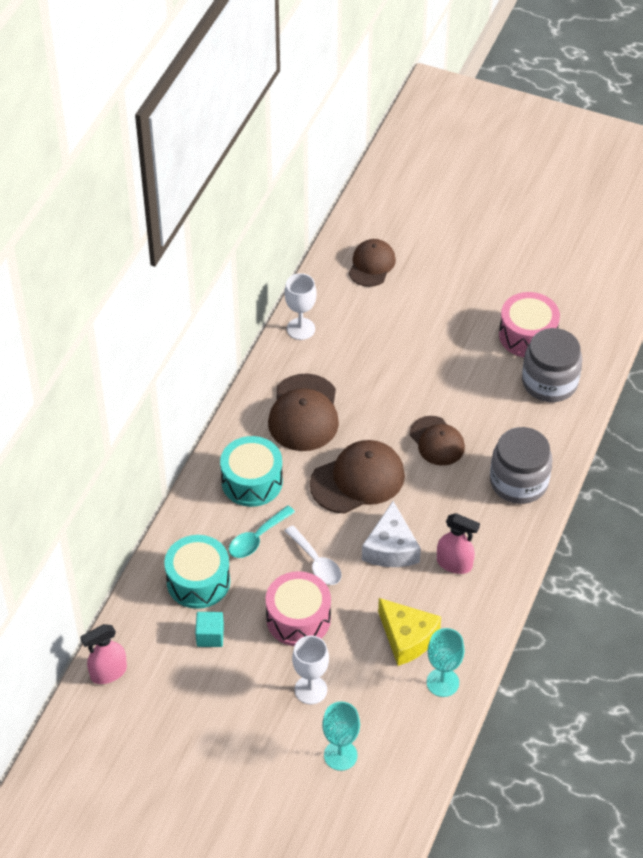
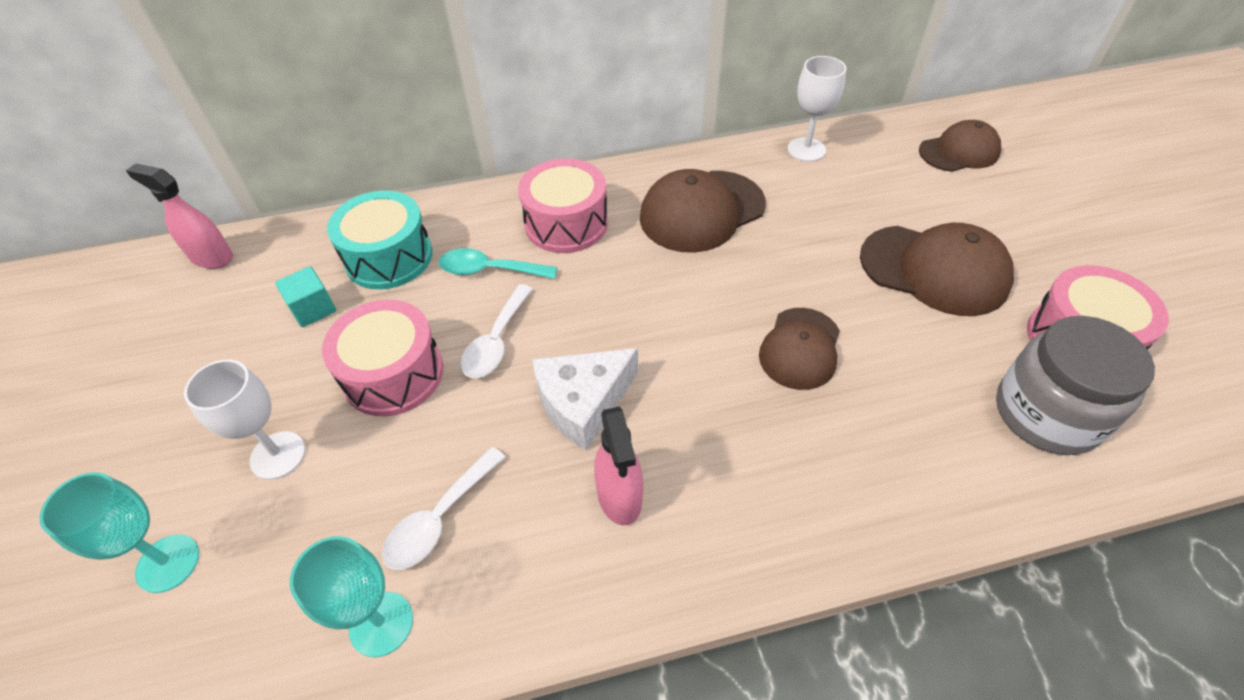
camera: 55 degrees right, 0 degrees up
turquoise drum [220,436,283,507] -> pink drum [518,158,608,253]
brown cap [310,440,405,514] -> brown cap moved to [860,223,1014,316]
yellow cheese [378,598,441,666] -> white spoon [382,447,506,570]
grey jar [490,427,552,504] -> none

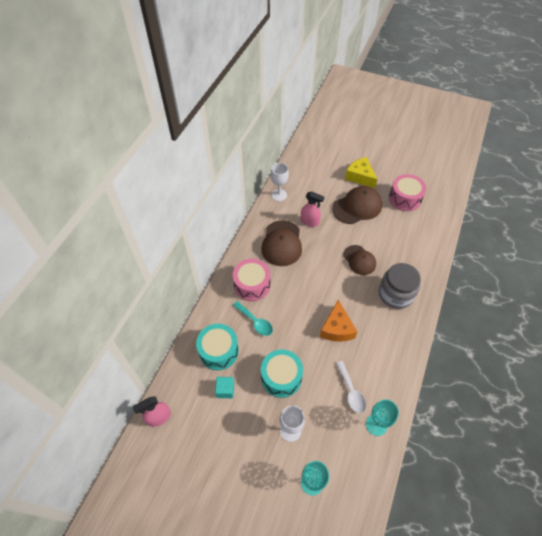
camera: 55 degrees left, 5 degrees up
pink drum [322,300,443,417] -> turquoise drum [261,349,303,398]
turquoise spoon [439,248,557,279] -> turquoise spoon turned 90 degrees counterclockwise [233,301,273,336]
white spoon [460,284,533,378] -> none
white cheese [532,348,638,451] -> orange cheese [320,300,358,342]
pink spray bottle [594,406,643,525] -> pink spray bottle moved to [301,191,324,227]
brown cap [919,120,1001,172] -> none
grey jar [996,316,1155,455] -> grey jar moved to [379,263,421,309]
none -> yellow cheese [345,157,378,188]

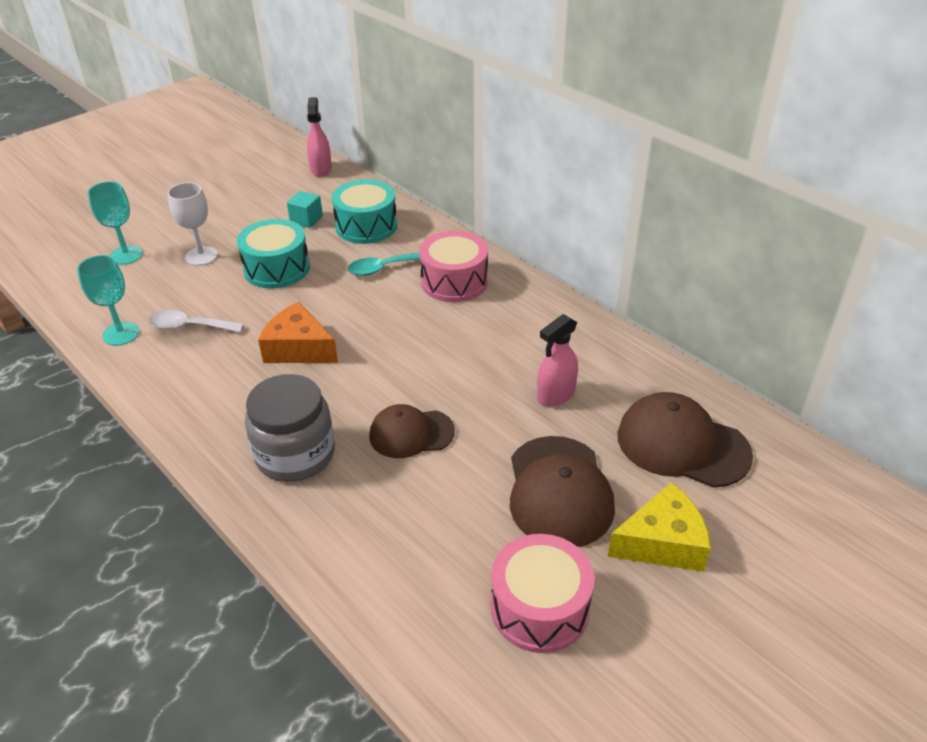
camera: 115 degrees right, 15 degrees down
brown cap [261,220,302,266] -> brown cap moved to [617,392,753,488]
white goblet [271,163,289,201] -> none

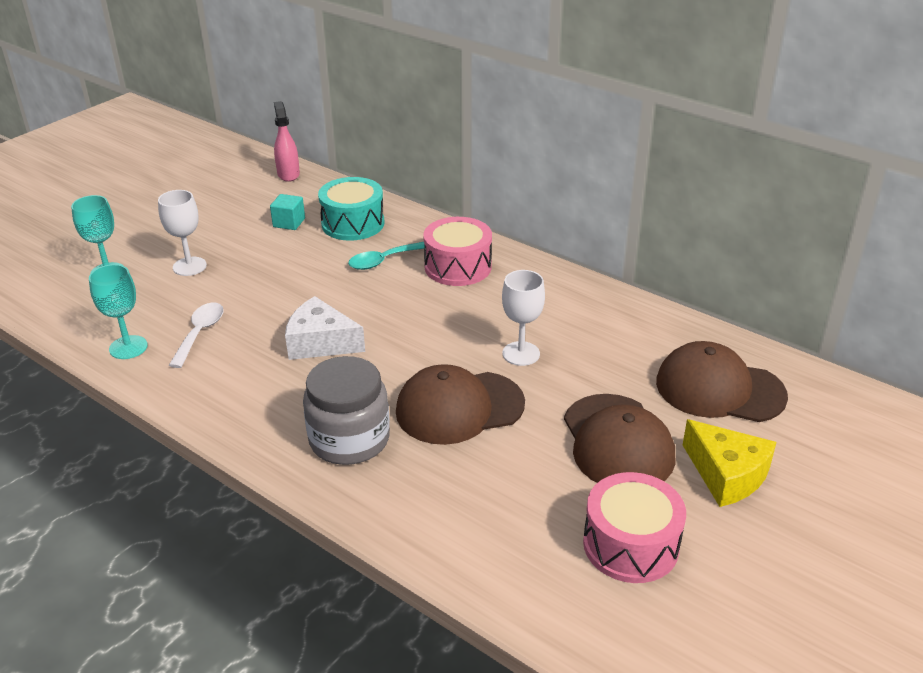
camera: 10 degrees left, 5 degrees down
white spoon [148,310,244,333] -> white spoon turned 105 degrees clockwise [169,303,224,368]
turquoise drum [237,219,310,288] -> none
orange cheese [258,302,338,363] -> white cheese [285,296,365,360]
brown cap [369,404,455,458] -> brown cap [396,364,525,445], size x1.53
pink spray bottle [537,314,578,407] -> none
yellow cheese [608,482,711,572] -> yellow cheese turned 75 degrees clockwise [683,419,777,507]
none -> white goblet [502,270,545,366]

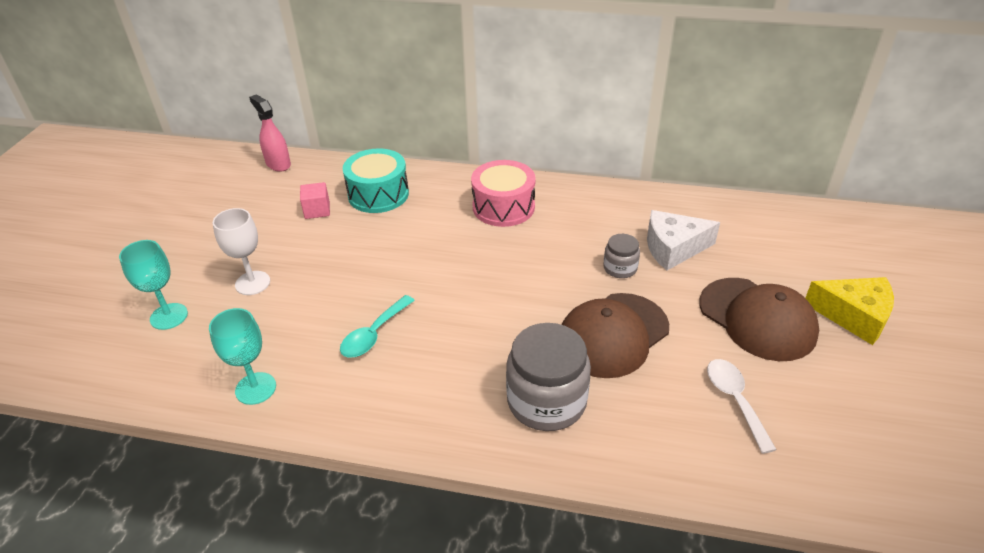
camera: 25 degrees left, 5 degrees up
white spoon [169,303,224,368] -> white spoon moved to [707,359,777,454]
turquoise cube [270,194,305,230] -> pink cube [300,182,330,219]
white cheese [285,296,365,360] -> white cheese moved to [647,210,720,270]
turquoise spoon [348,242,425,270] -> turquoise spoon moved to [340,295,415,358]
white goblet [502,270,545,366] -> grey jar [604,234,640,278]
pink drum [583,472,686,583] -> none
brown cap [656,341,788,422] -> none

